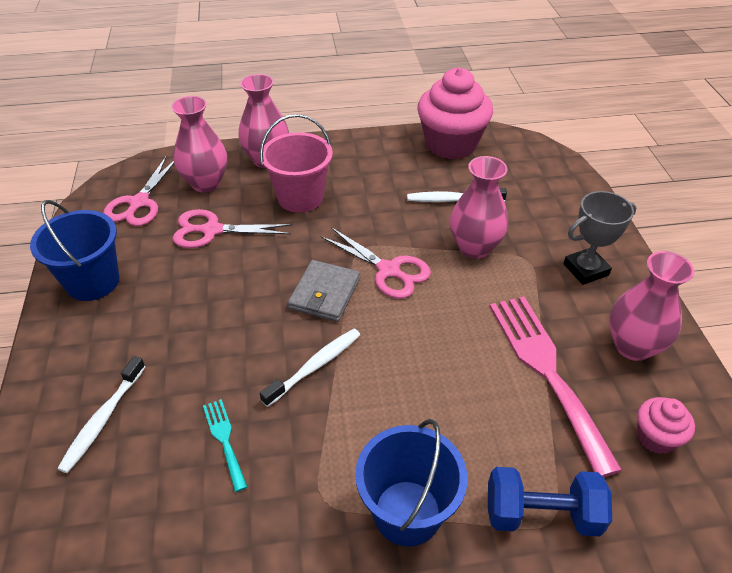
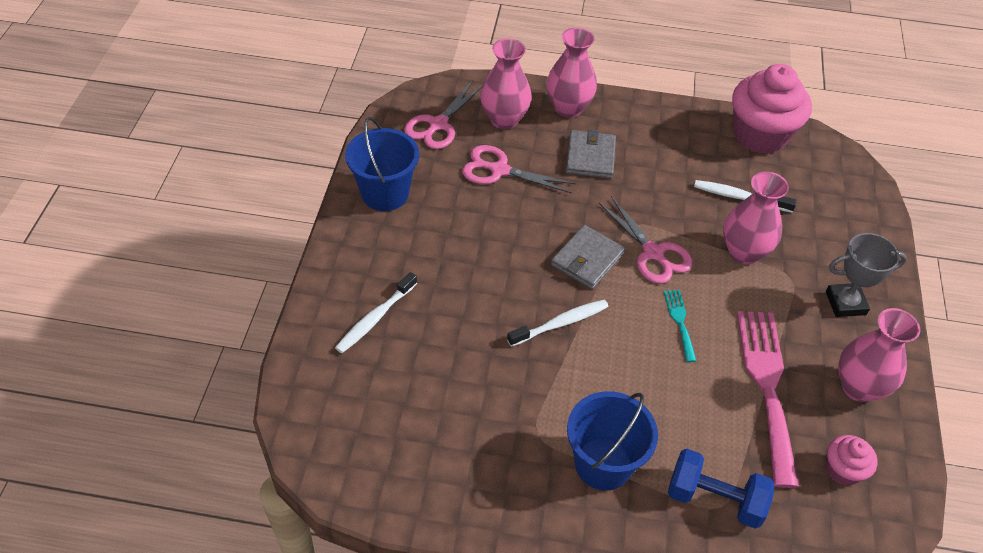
camera: 15 degrees right, 5 degrees up
turquoise fork [203,399,247,492] -> turquoise fork moved to [664,290,696,362]
pink bucket [260,114,333,213] -> grey wallet [566,129,616,179]

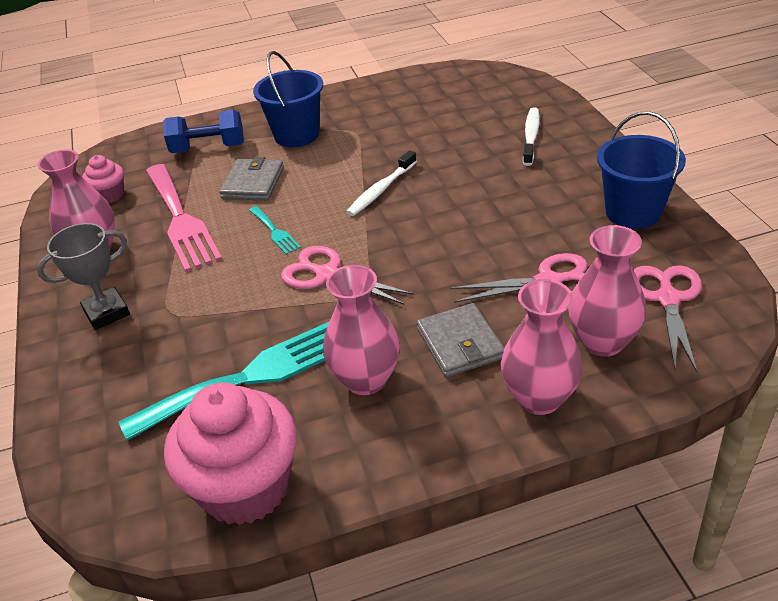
camera: 160 degrees right, 10 degrees down
grey wallet [551,225,625,289] -> grey wallet moved to [219,157,284,201]
white toothbrush [694,180,797,213] -> turquoise fork [118,322,329,440]
pink vase [723,171,789,264] -> pink vase moved to [323,265,400,395]

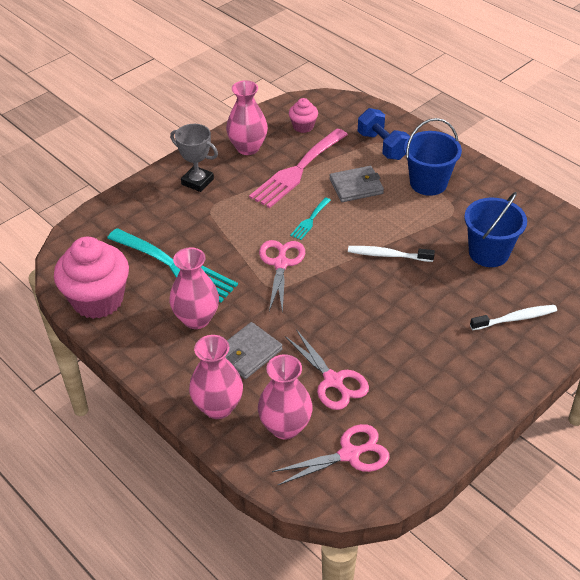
camera: 60 degrees right, 5 degrees up
blue bucket [597,111,686,229] -> blue bucket moved to [464,192,527,267]

